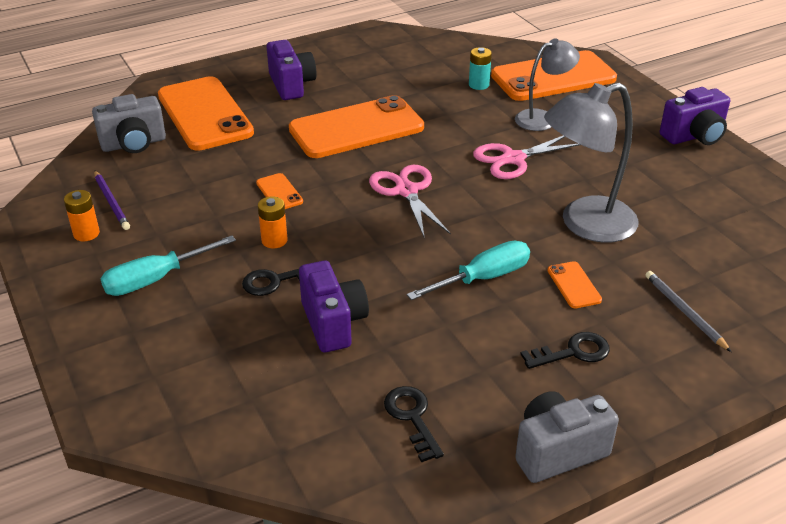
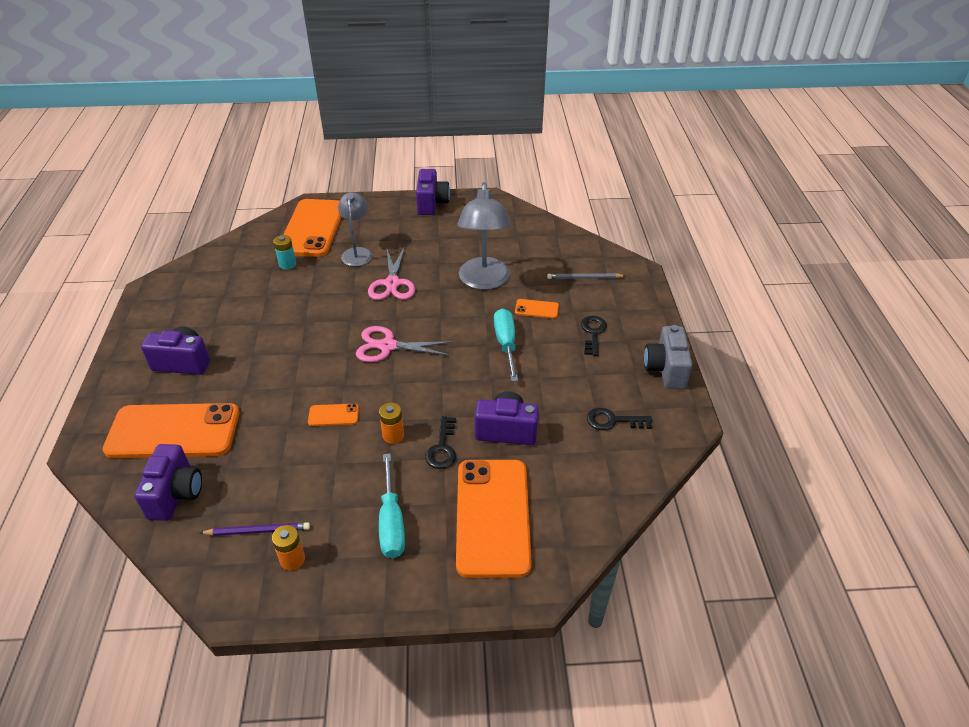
camera: 65 degrees left, 5 degrees up
grey camera [92,94,166,153] -> purple camera [134,444,202,521]
orange phone [289,95,424,158] -> orange phone moved to [456,460,532,578]

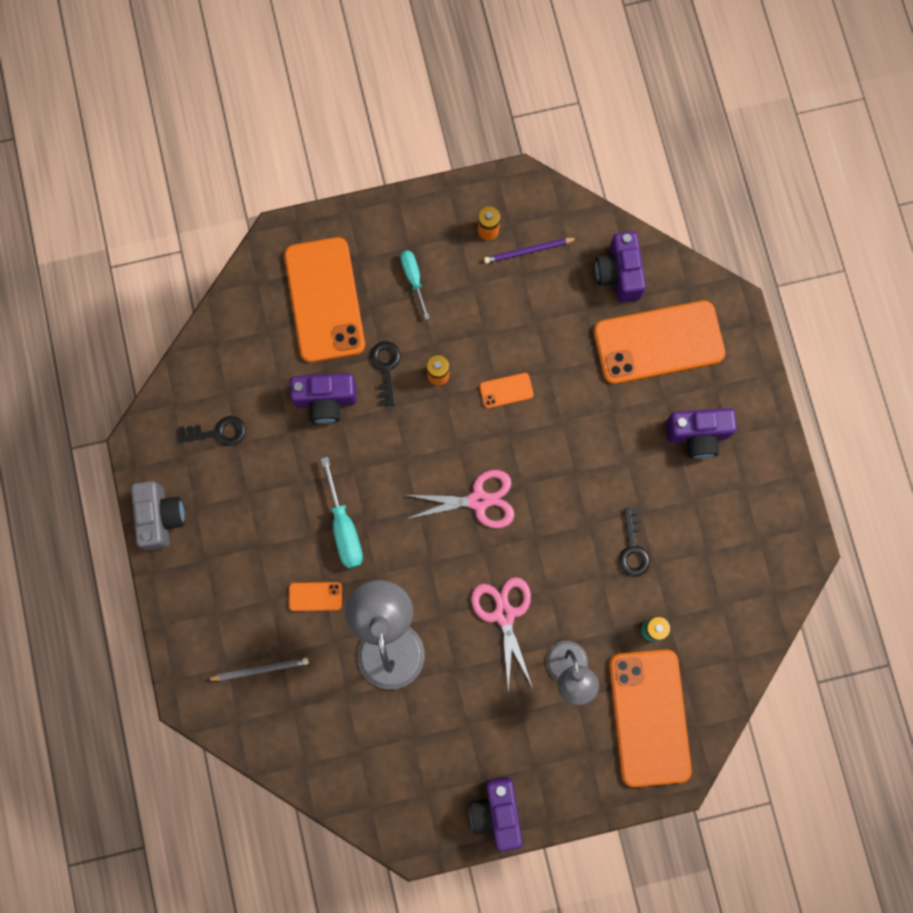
camera: 170 degrees right, 35 degrees up
turquoise screwdriver [379,454,405,558] -> turquoise screwdriver [400,250,430,320], size x0.66
black key [581,316,607,356] -> black key moved to [619,508,650,577]

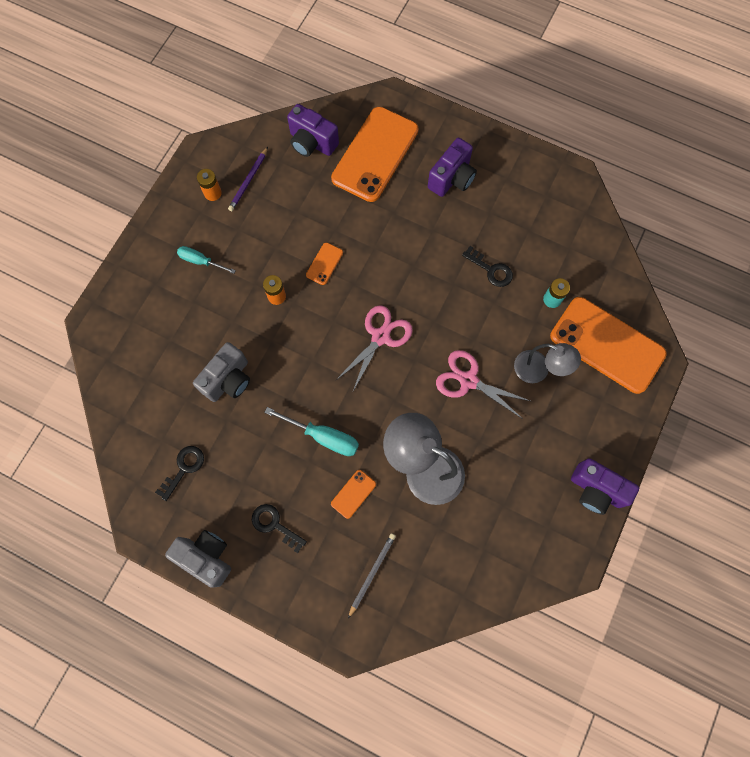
camera: 50 degrees left, 5 degrees down
orange phone [284,237,365,363] -> none
purple camera [290,373,357,424] -> grey camera [193,342,250,402]
black key [370,341,401,406] -> black key moved to [252,504,307,553]

